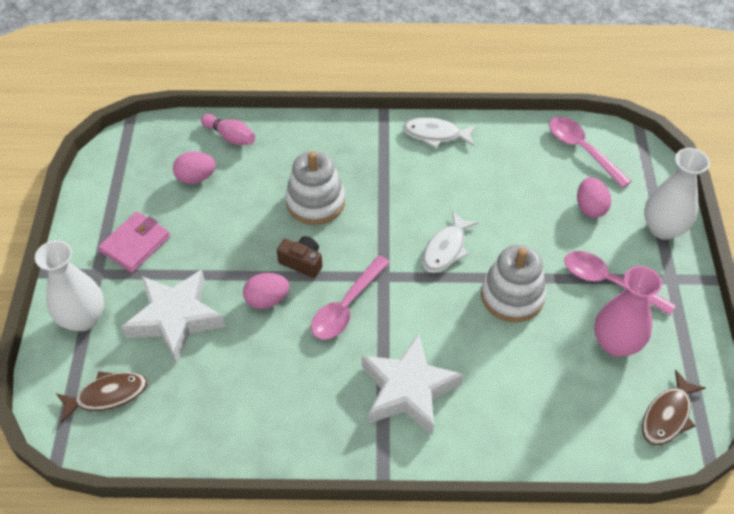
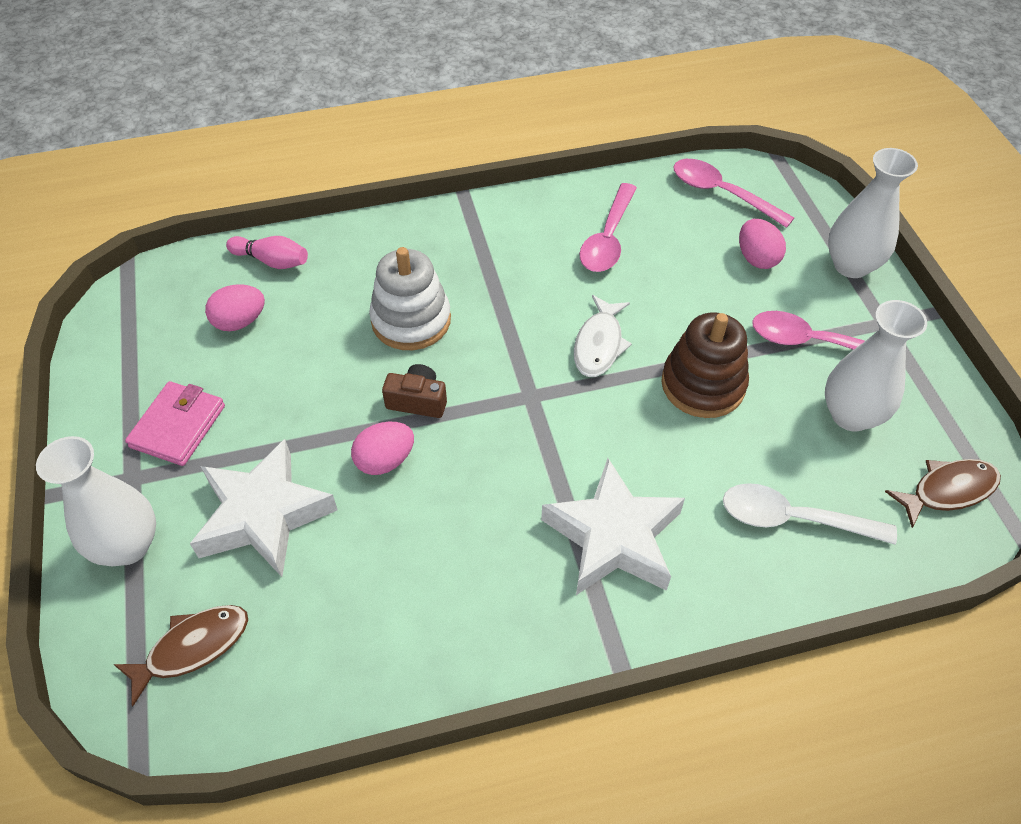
camera: 15 degrees left, 0 degrees up
pink spoon [311,256,390,340] -> pink spoon moved to [579,183,637,272]
white fish [402,117,476,148] -> none
white stacking toy [481,245,546,322] -> brown stacking toy [661,313,749,418]
pink vase [594,266,662,357] -> white vase [825,300,927,431]
brown fish [642,370,706,446] -> brown fish turned 135 degrees counterclockwise [885,459,1001,528]
none -> white spoon [723,483,897,545]

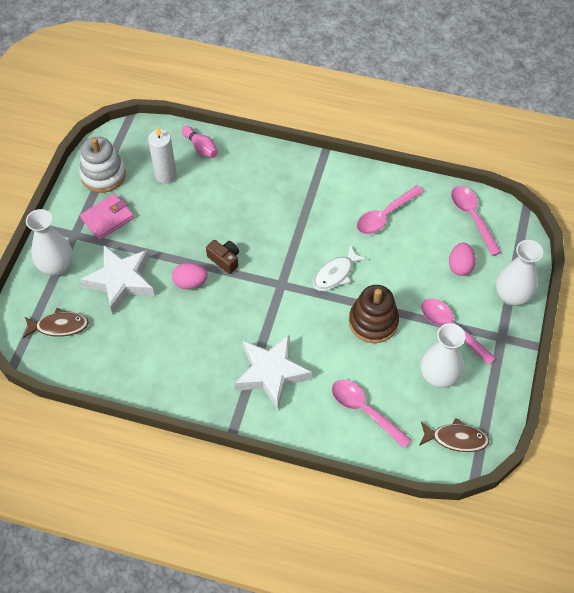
camera: 30 degrees right, 5 degrees up
pink egg [205,284,265,331] -> white candle [148,127,177,184]
white stacking toy [369,247,451,350] -> white stacking toy moved to [79,137,126,193]
white spoon [723,483,897,545] -> pink spoon [332,379,412,448]

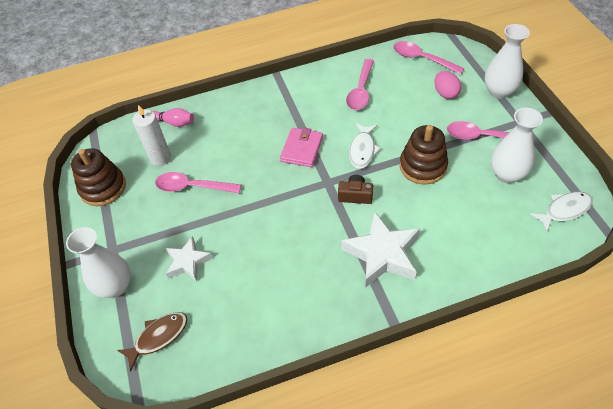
camera: 30 degrees left, 5 degrees down
white stacking toy [79,137,126,193] -> brown stacking toy [71,148,126,206]
pink wallet [80,194,134,240] -> pink wallet moved to [280,127,323,167]
white star [80,245,155,314] -> white star [165,236,213,282], size x0.61
pink egg [172,263,208,289] -> none
brown camera [206,240,239,274] -> brown camera moved to [338,175,373,204]
pink spoon [332,379,412,448] -> pink spoon moved to [155,172,241,193]
brown fish [419,418,489,452] -> white fish [530,192,593,233]

